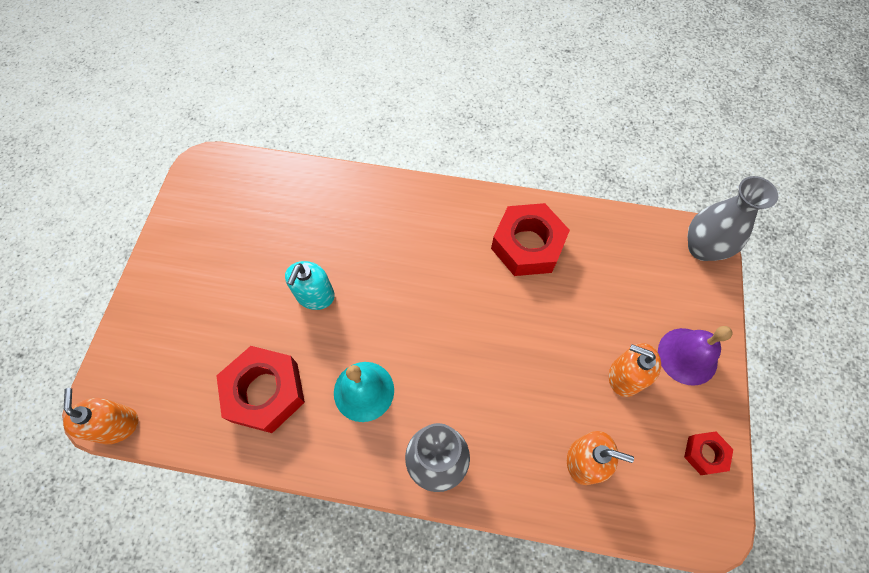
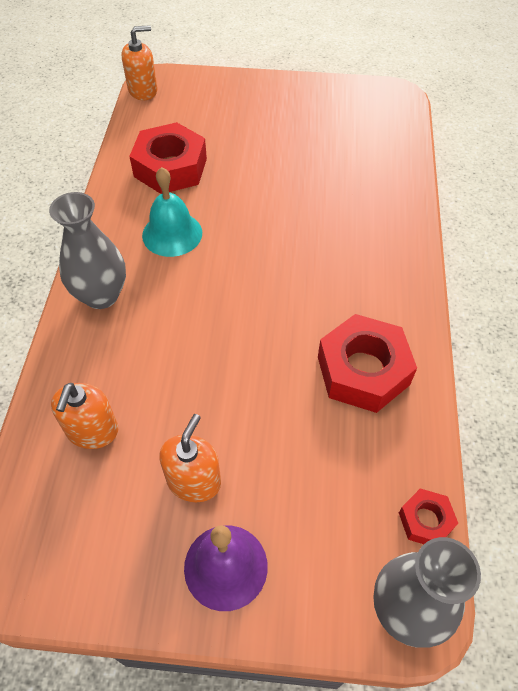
camera: 85 degrees right, 10 degrees down
turquoise soap dispenser [285,261,335,310] -> none
red nut [684,431,733,475] -> red nut moved to [399,489,458,544]

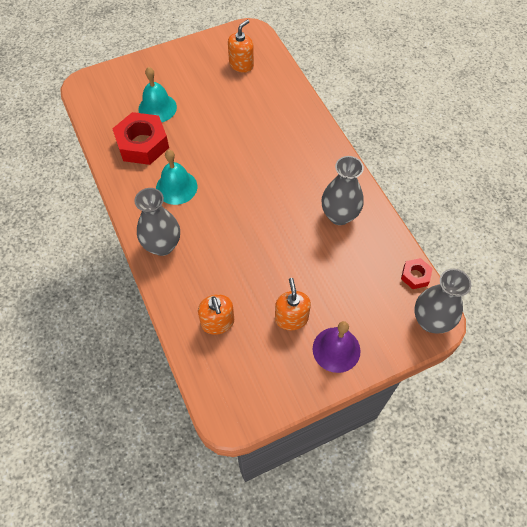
camera: 30 degrees left, 5 degrees up
orange soap dispenser [122,25,157,100] -> orange soap dispenser moved to [228,20,254,73]
red nut [318,314,417,413] -> grey vase [322,156,364,225]
none -> turquoise bell [138,67,177,122]

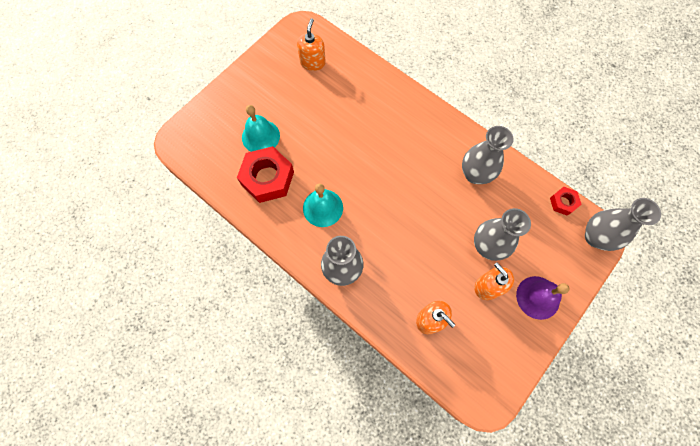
camera: 25 degrees left, 10 degrees up
none -> grey vase [474,208,531,261]

